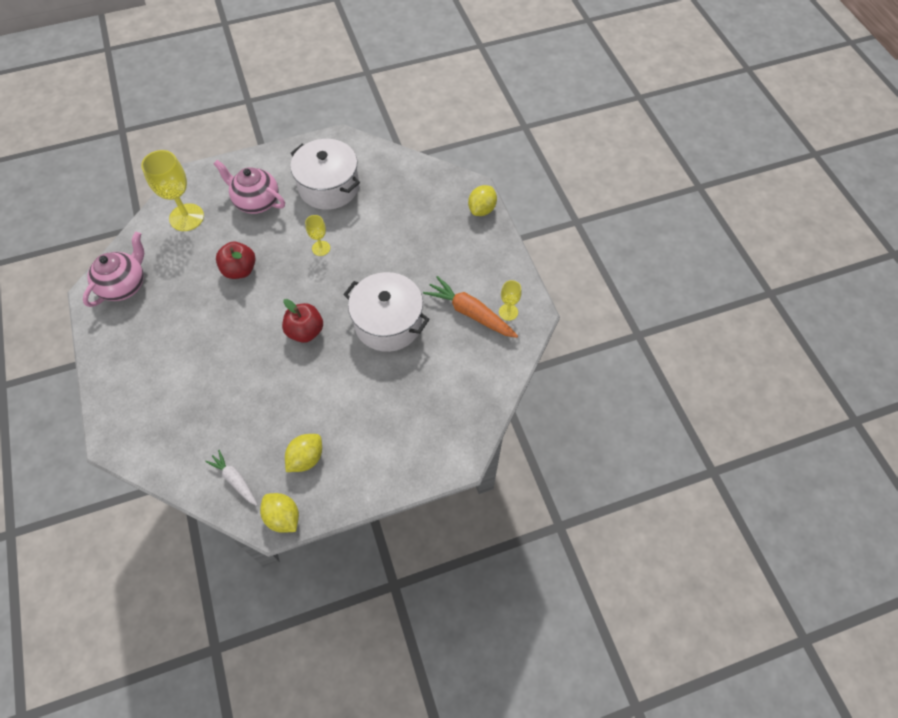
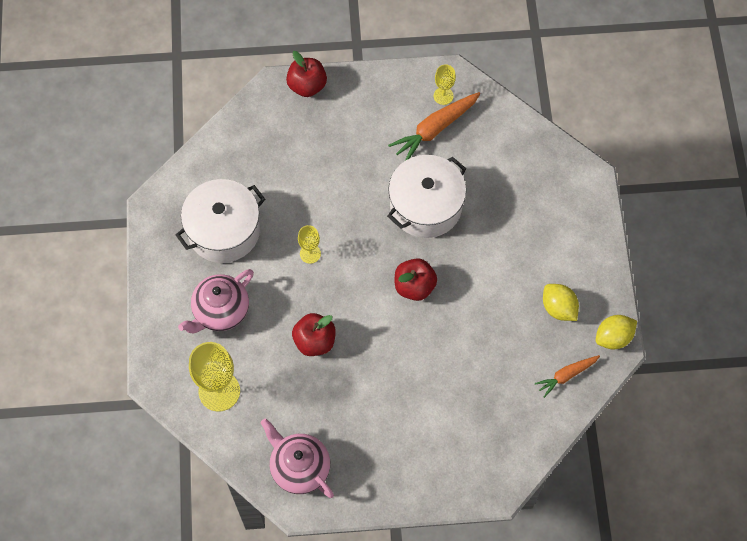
camera: 75 degrees left, 5 degrees up
white carrot [205,450,258,506] -> orange carrot [535,355,600,398]
yellow lemon [468,185,497,216] -> red apple [286,51,327,97]

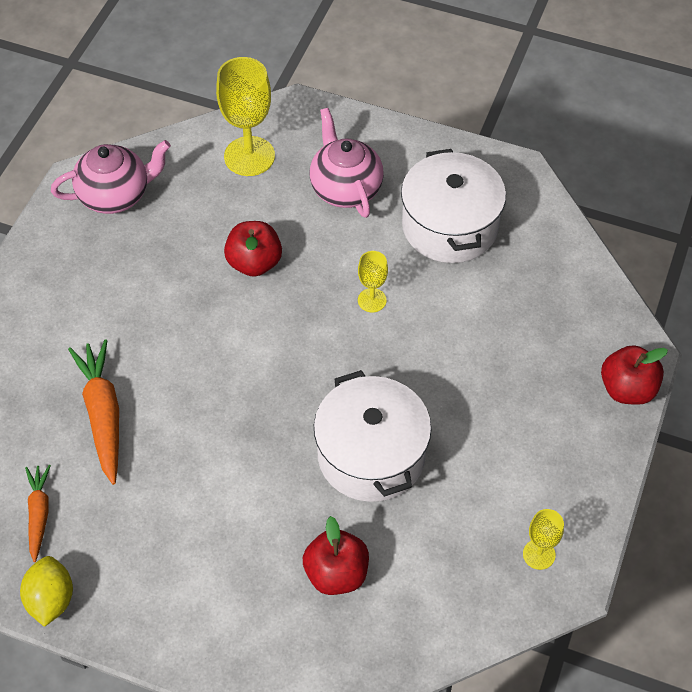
camera: 115 degrees right, 10 degrees down
orange carrot [388,92,480,161] -> orange carrot moved to [68,339,119,485]
red apple [395,258,437,301] -> red apple moved to [303,516,369,595]
yellow lemon [543,284,579,321] -> none

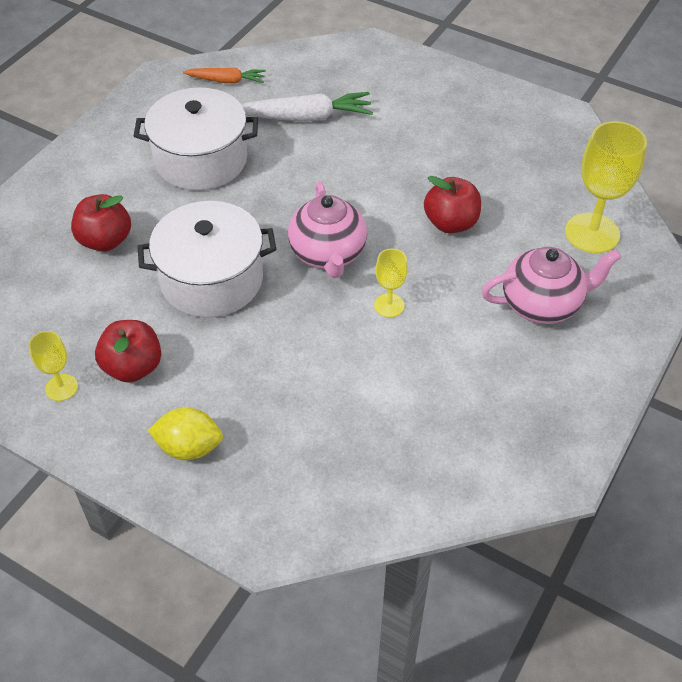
camera: 100 degrees right, 5 degrees down
yellow lemon [20,556,73,627] -> yellow lemon moved to [148,408,223,460]
pink teapot [51,140,171,214] -> pink teapot moved to [288,181,367,278]
orange carrot [68,339,119,485] -> white carrot [242,92,373,122]
white pot [401,149,506,263] -> white pot moved to [134,88,258,190]
red apple [601,345,668,405] -> red apple moved to [95,320,161,383]

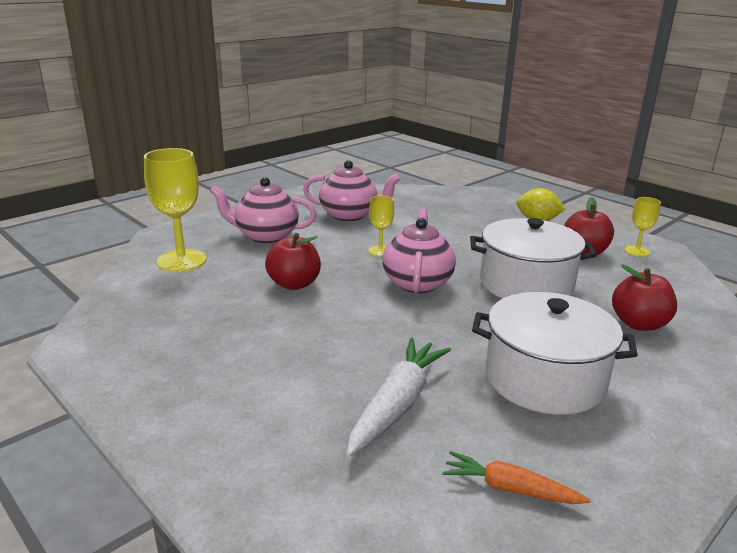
camera: 165 degrees left, 25 degrees down
white carrot [242,92,373,122] -> white carrot turned 105 degrees clockwise [346,338,451,457]
none -> pink teapot [303,160,400,221]

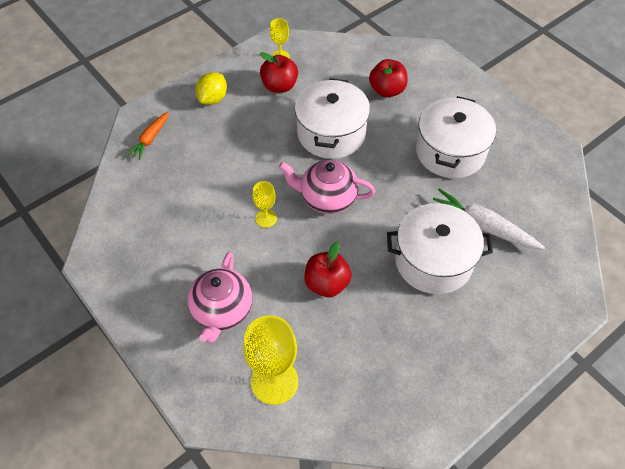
camera: 85 degrees left, 30 degrees up
pink teapot [303,160,400,221] -> none
orange carrot [442,451,591,504] -> orange carrot moved to [126,111,169,160]
none -> white pot [387,203,493,294]

